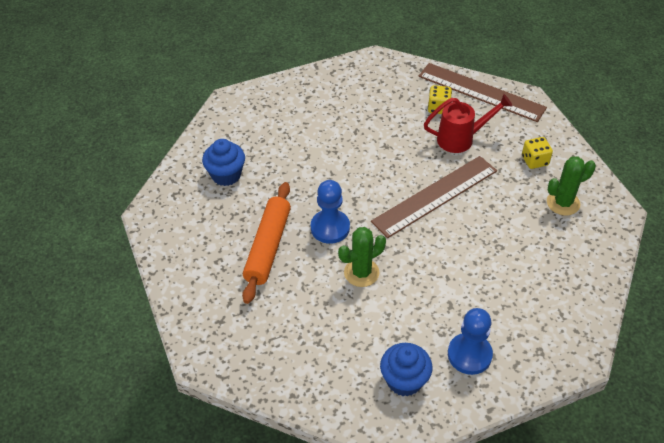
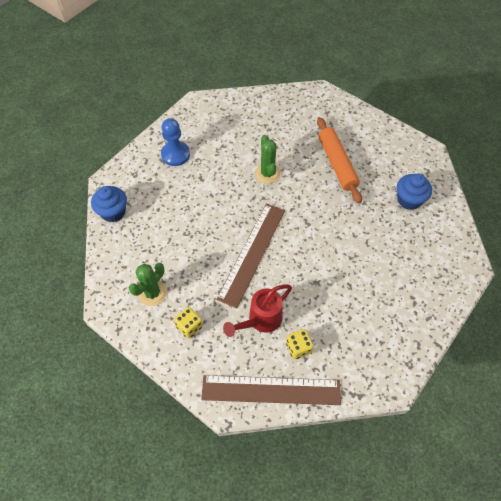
camera: 150 degrees right, 10 degrees up
blue pawn [311,180,350,244] -> none
green cactus [338,227,386,287] -> green cactus turned 45 degrees counterclockwise [255,135,280,184]
blue cupcake [380,343,433,397] -> blue cupcake moved to [91,186,127,222]

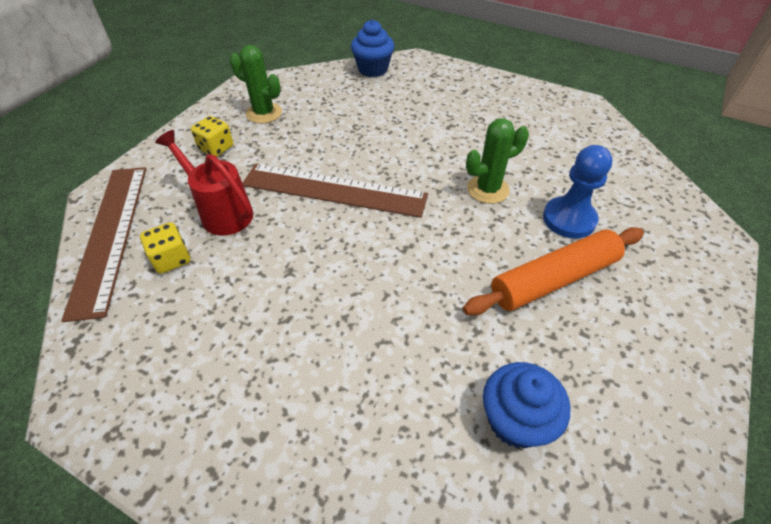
camera: 80 degrees right, 10 degrees down
blue pawn [161,118,190,166] -> blue pawn moved to [543,145,613,239]

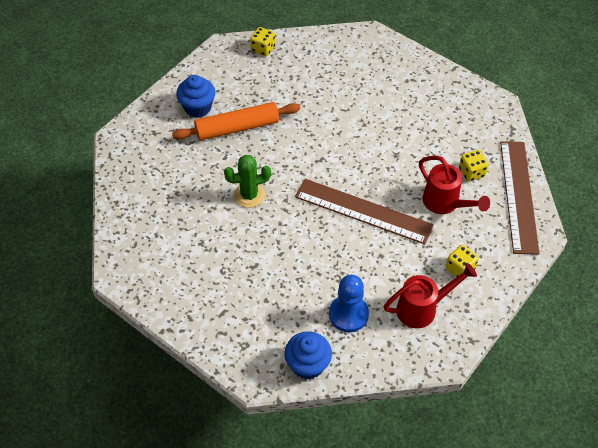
camera: 170 degrees left, 5 degrees up
green cactus [230,45,282,124] -> red watering can [384,263,477,328]
blue cupcake [483,362,571,448] -> blue cupcake moved to [176,75,215,118]
blue pawn [543,145,613,239] -> blue pawn moved to [329,275,369,332]
none -> yellow dice [250,27,275,56]

